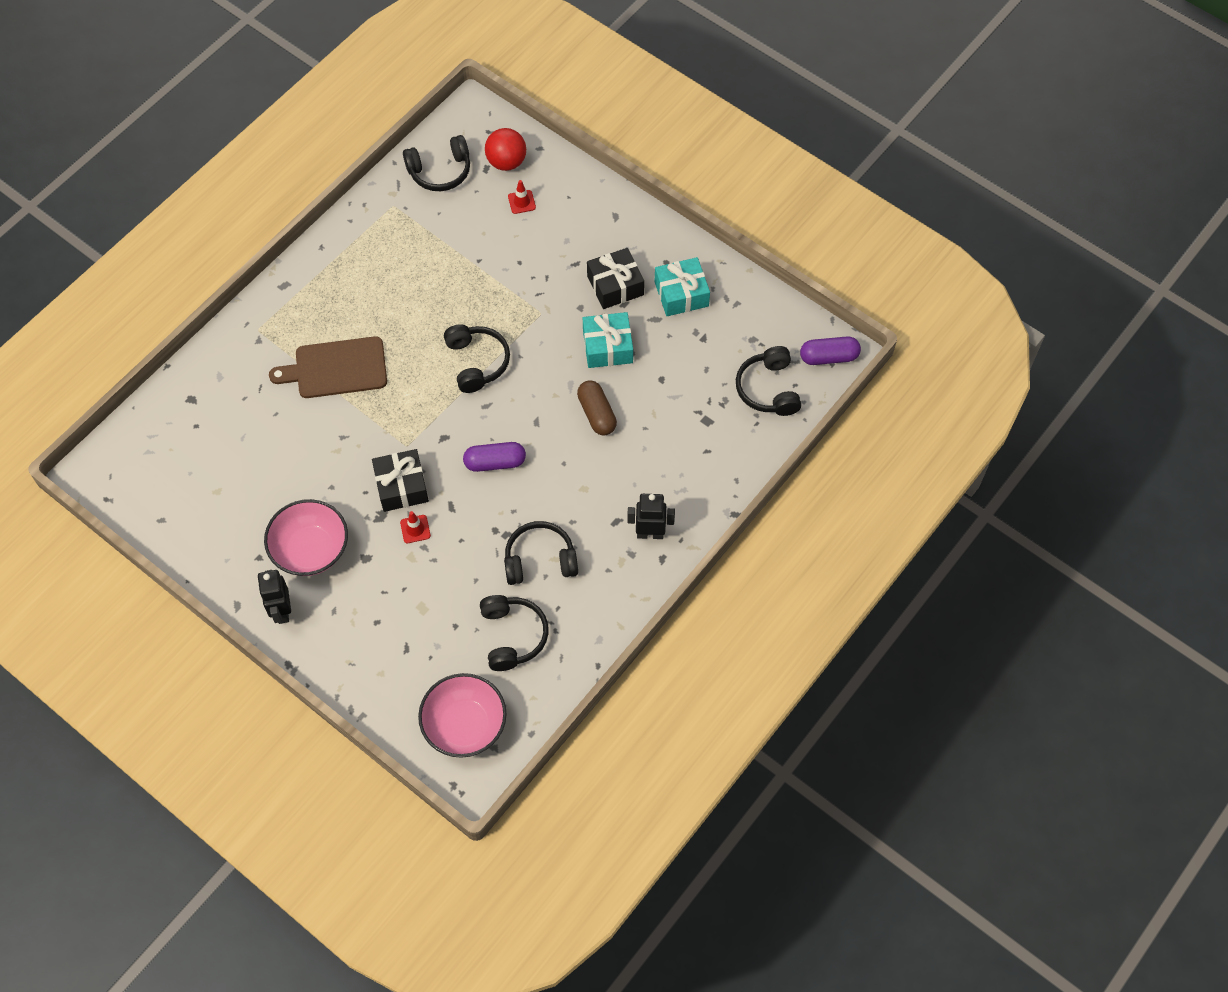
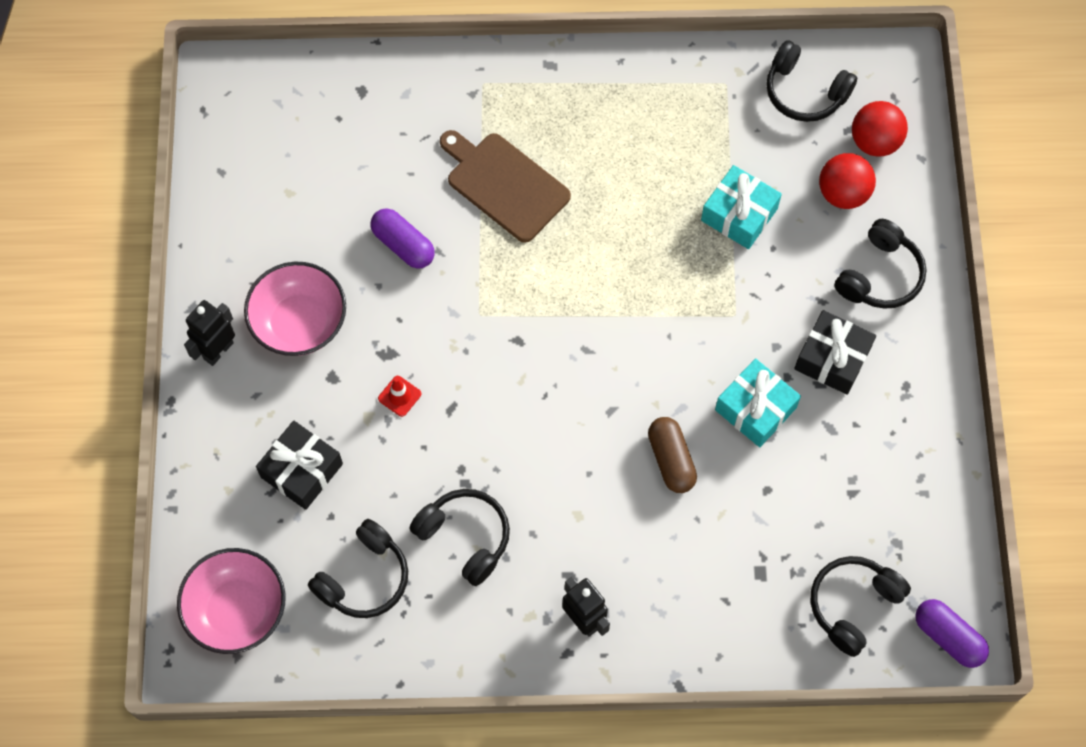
camera: 50 degrees right, 5 degrees up
black gift [372,449,429,512] -> black gift moved to [256,420,343,510]
black headphones [444,324,510,393] -> black headphones moved to [835,219,926,309]
purple capsule [463,442,526,472] -> purple capsule moved to [371,208,435,269]
red traffic cone [508,180,536,214] -> red ball [819,153,876,209]
brown capsule [577,380,617,436] -> brown capsule turned 45 degrees counterclockwise [648,417,697,493]
turquoise gift [655,257,710,316] -> turquoise gift moved to [701,165,782,249]

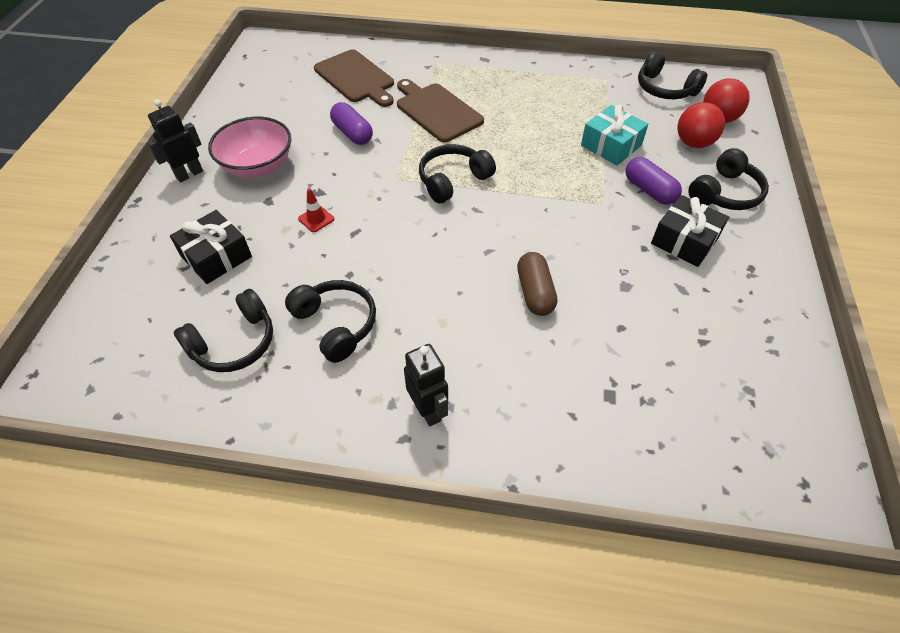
camera: 10 degrees right, 15 degrees down
pink bowl [177,548,286,654] -> none
turquoise gift [715,358,801,447] -> none
black headphones [811,556,911,657] -> black headphones moved to [419,144,496,203]
purple capsule [915,599,989,668] -> purple capsule moved to [626,157,682,205]
none -> brown cutting board [314,50,394,107]

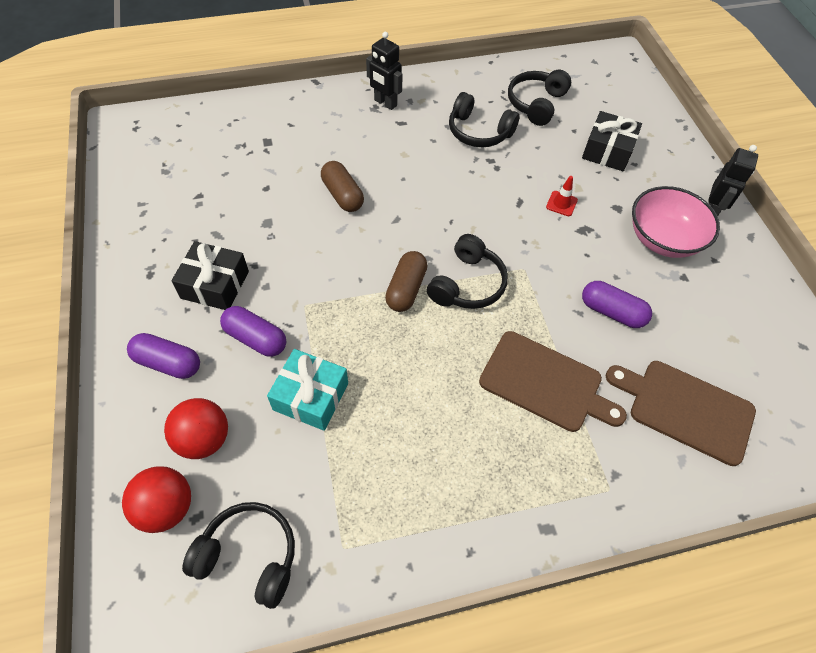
camera: 155 degrees right, 5 degrees up
black headphones [688,148,769,210] -> purple capsule [127,333,200,379]
none -> brown capsule [385,251,428,312]

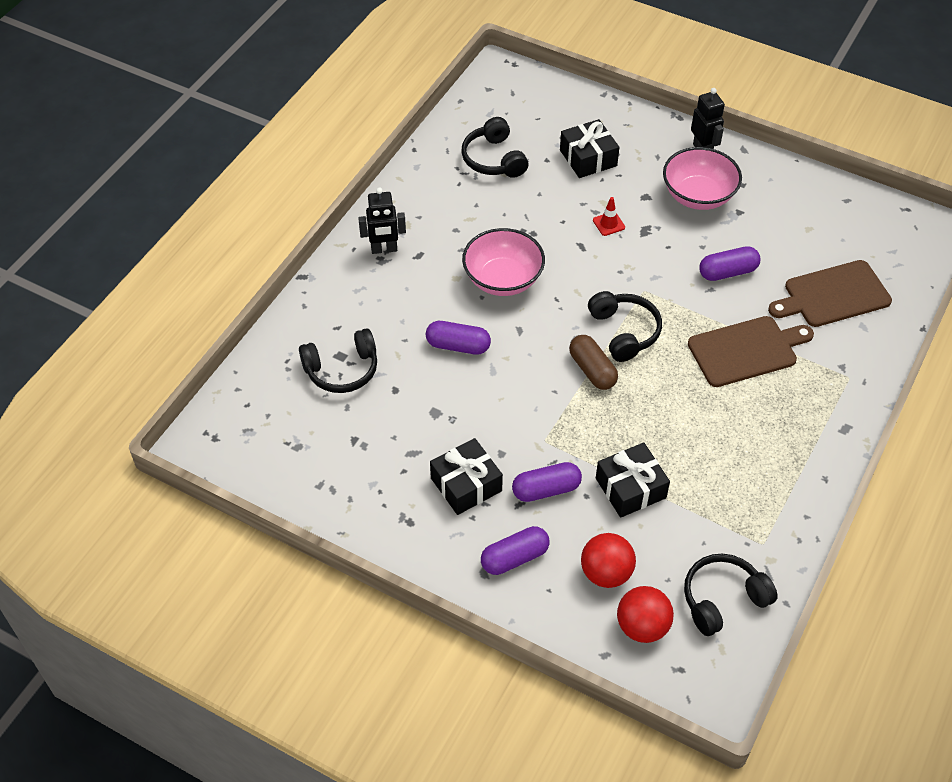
camera: 45 degrees left, 5 degrees down
turquoise gift [267,349,348,431] -> black gift [596,443,670,518]
brown capsule [321,161,364,212] -> purple capsule [426,321,491,355]
black headphones [449,92,520,147] -> black headphones moved to [299,328,377,393]
none -> pink bowl [462,228,545,296]

